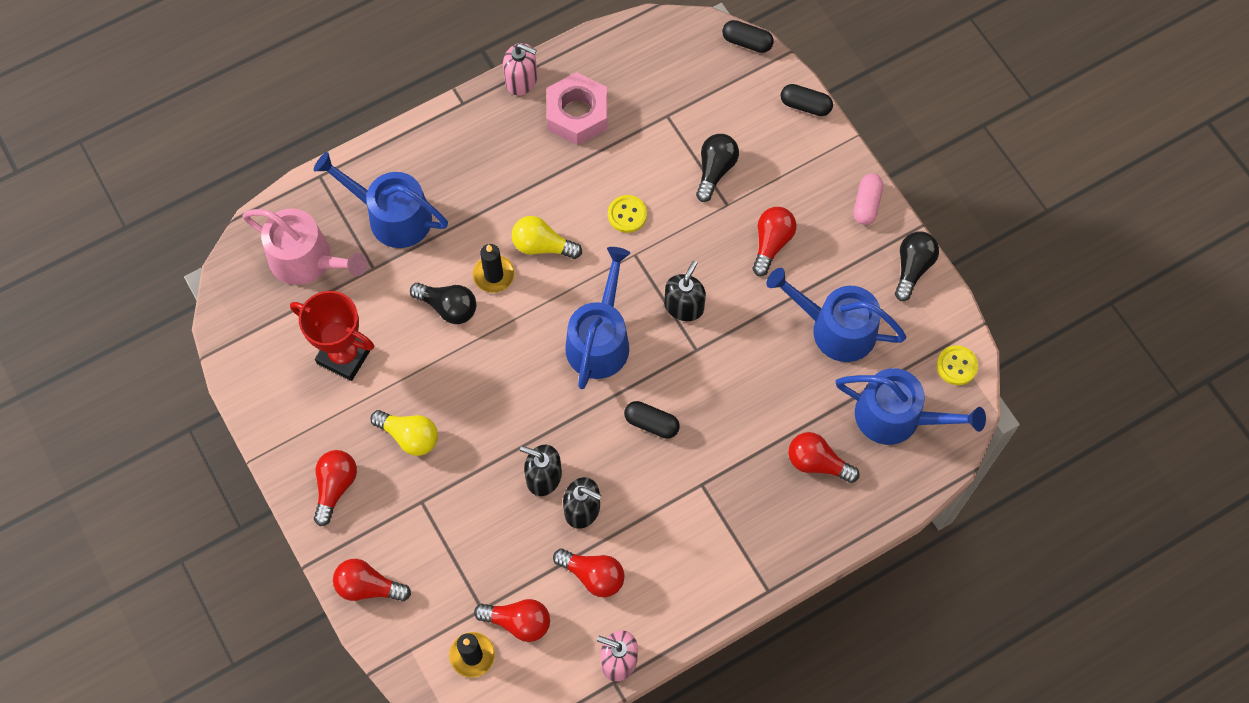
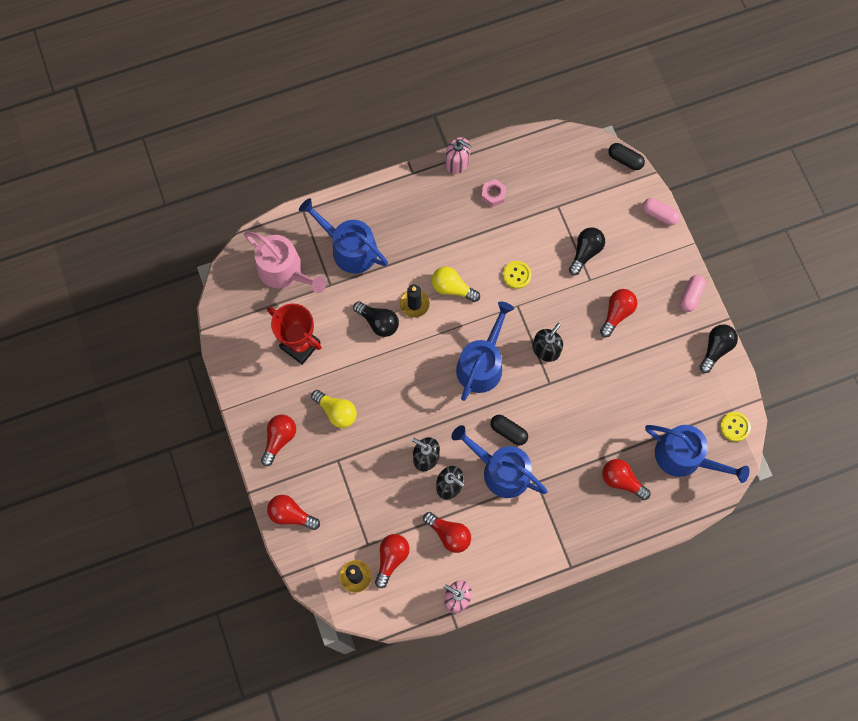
camera: 10 degrees right, 5 degrees up
red light bulb [474,599,550,642] -> red light bulb turned 90 degrees counterclockwise [375,534,409,588]
pink nut [547,72,608,145] -> pink nut [481,179,506,207], size x0.53
blue watering can [766,268,907,362] -> blue watering can moved to [451,425,548,498]
black capsule [781,84,833,116] -> pink capsule [642,198,680,225]

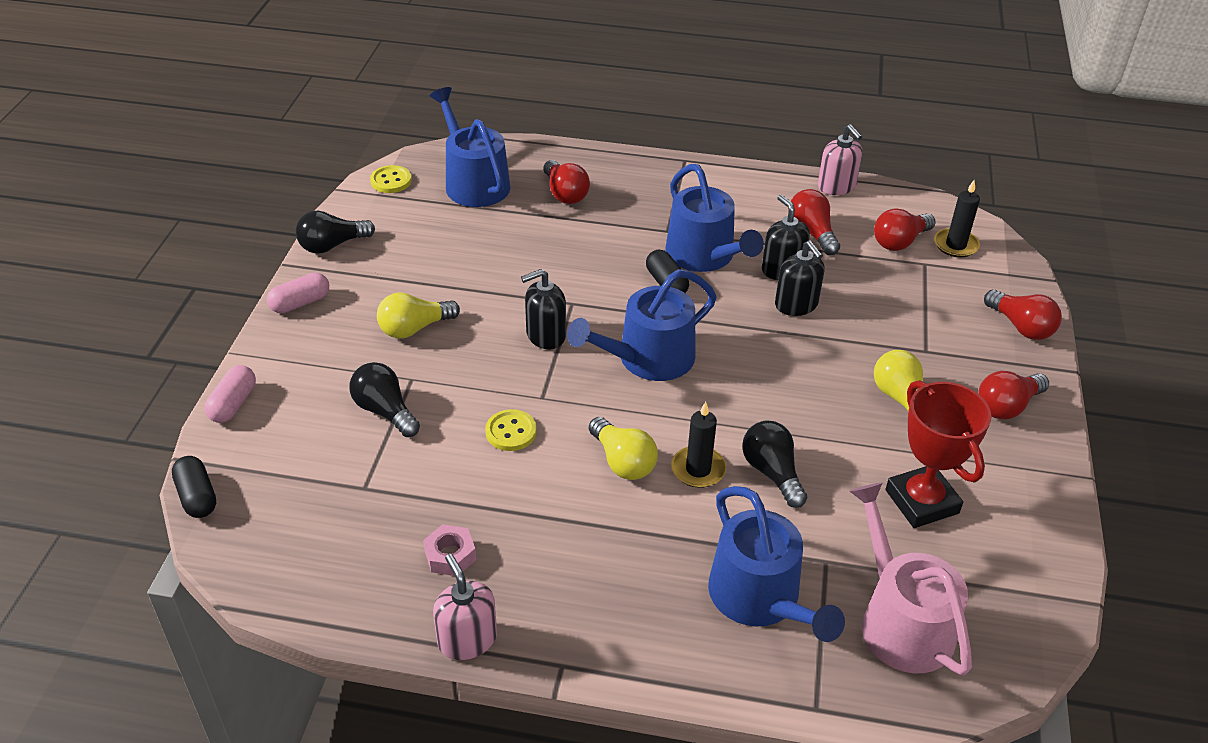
camera: 150 degrees left, 30 degrees down
black light bulb [569,227,605,275] -> black light bulb turned 75 degrees clockwise [349,362,420,437]
red light bulb [600,289,637,337] -> yellow light bulb [377,292,460,339]
pink capsule [642,198,680,225] -> pink capsule turned 45 degrees clockwise [205,365,256,423]

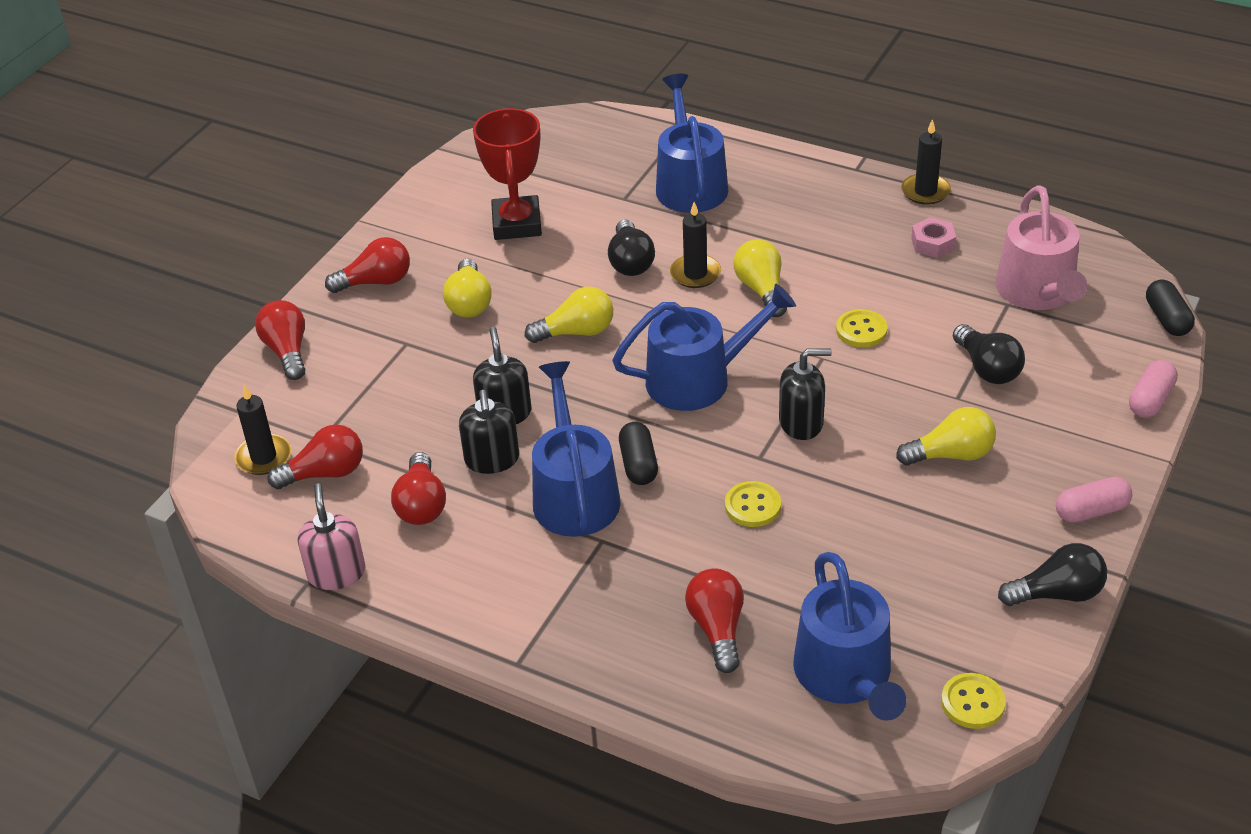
camera: 160 degrees left, 0 degrees up
pink soap dispenser [433,554,497,660] -> black candle [901,119,951,205]
pink watering can [850,483,972,676] -> pink watering can moved to [995,185,1087,310]
none -> yellow light bulb [525,287,613,343]
none -> yellow button [725,481,781,527]

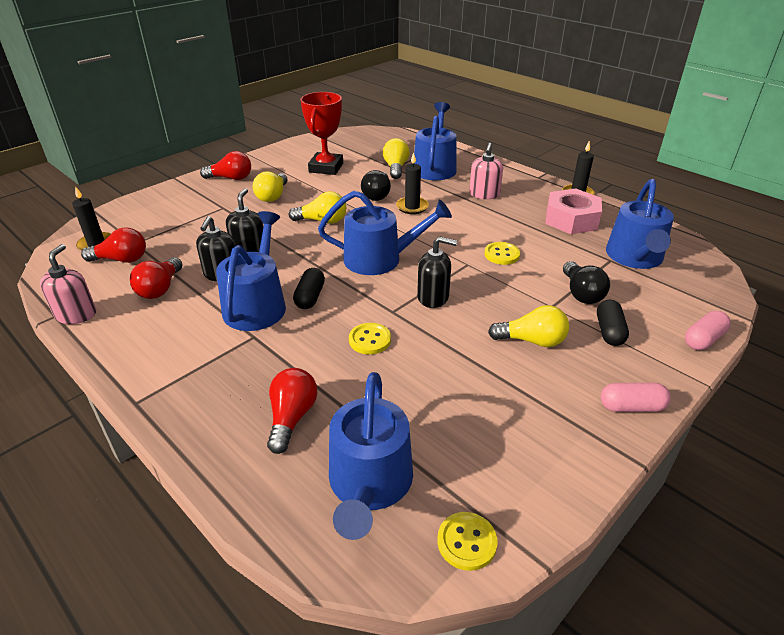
camera: 15 degrees right, 5 degrees down
red light bulb [255,300,305,380] -> none
yellow light bulb [734,239,787,317] -> yellow light bulb moved to [383,138,410,179]
pink nut [911,217,956,258] -> pink nut [545,188,602,234], size x1.90
pink watering can [995,185,1087,310] -> blue watering can [606,179,674,269]
black light bulb [998,543,1107,606] -> none
black capsule [1146,279,1195,336] -> black capsule moved to [597,300,629,346]
none -> pink soap dispenser [469,143,503,199]

